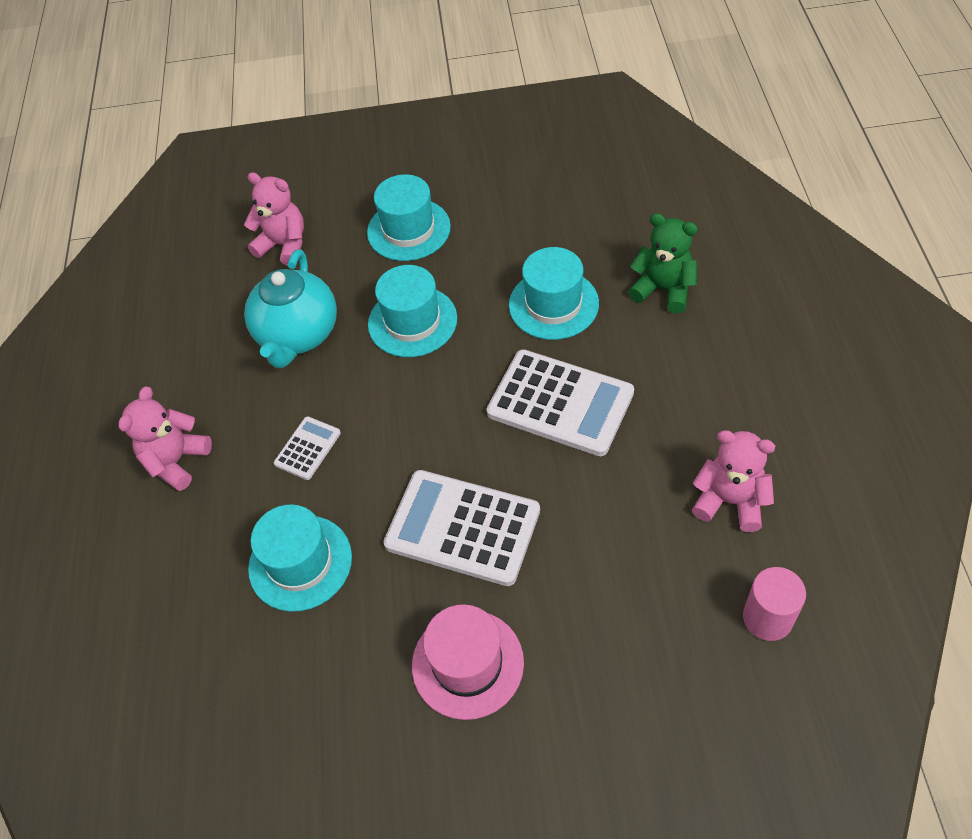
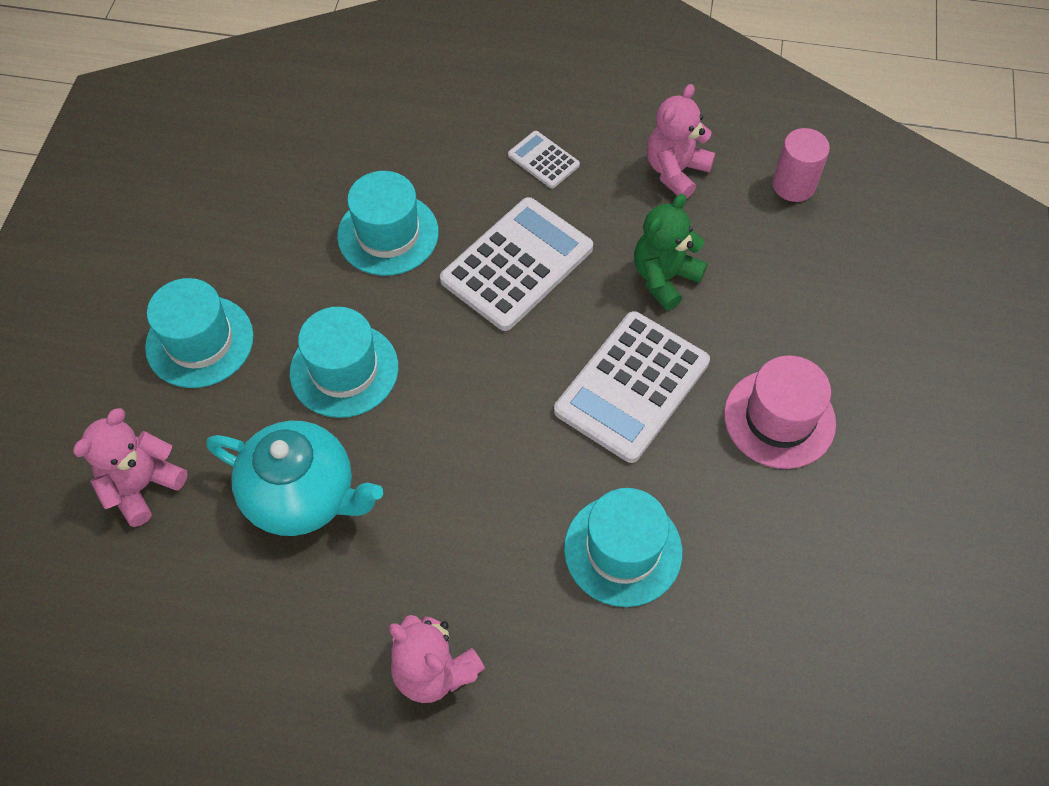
camera: 80 degrees left, 5 degrees up
white calculator [274,416,341,480] -> white calculator moved to [508,131,580,188]
green teddy bear [628,213,698,313] -> green teddy bear moved to [634,194,708,311]

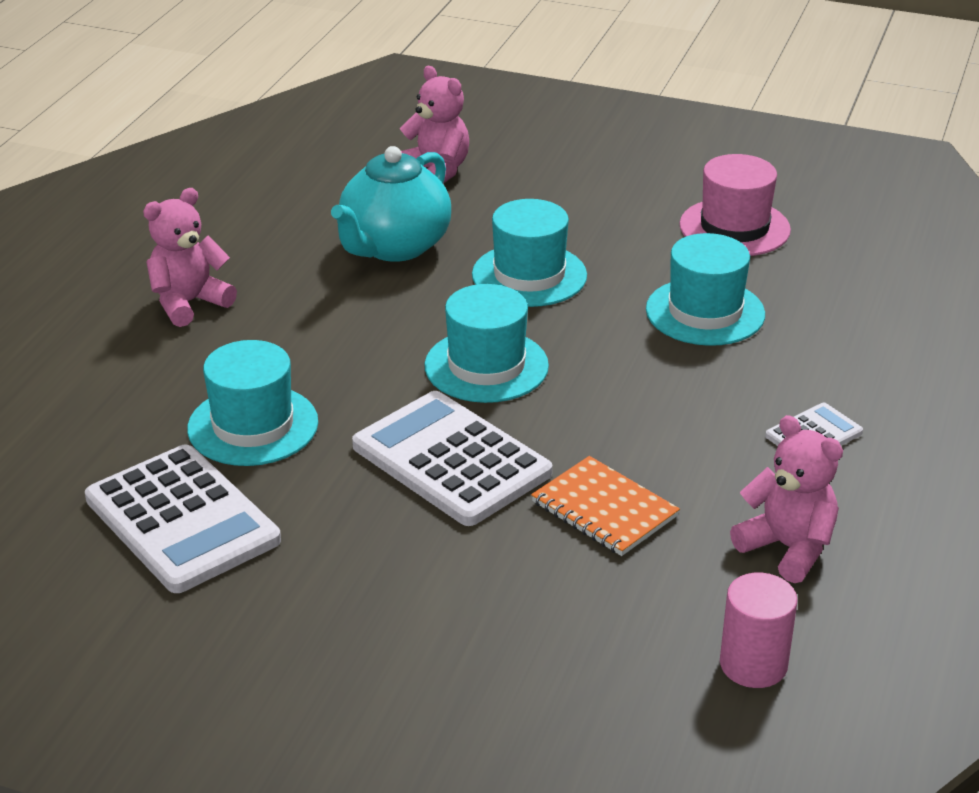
camera: 100 degrees right, 25 degrees down
turquoise hat [145,278,254,388] -> turquoise hat moved to [424,284,549,403]
white calculator [440,197,593,331] -> white calculator moved to [85,444,281,593]
green teddy bear [634,194,708,311] -> orange notebook [531,456,680,556]
pink hat [724,355,836,469] -> pink hat moved to [680,154,791,256]

